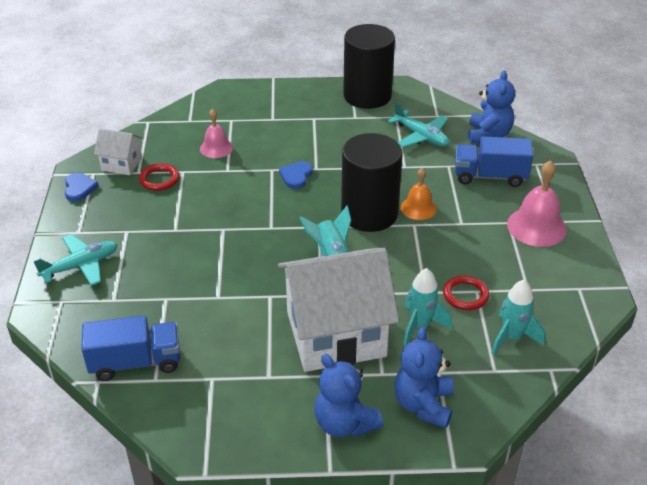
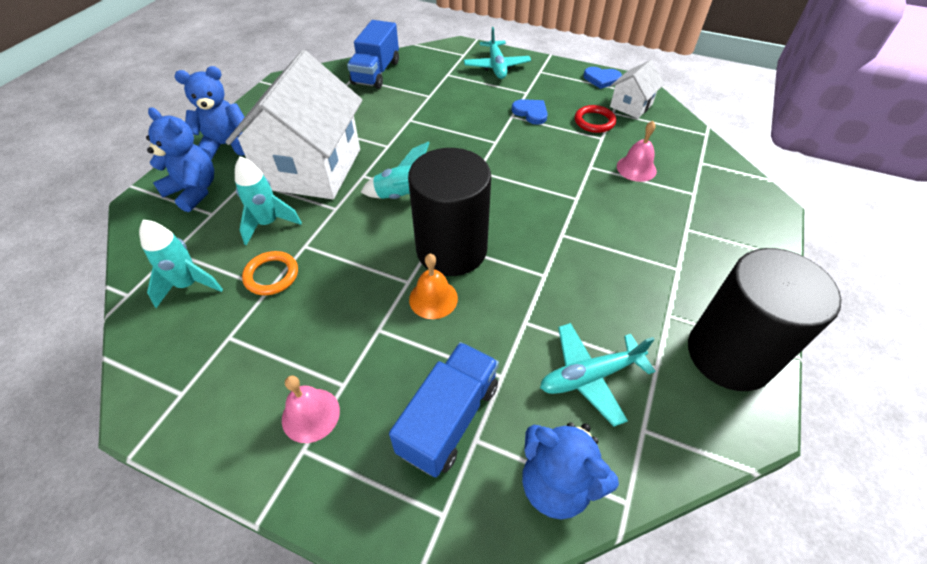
camera: 115 degrees right, 10 degrees up
blue heart [279,161,313,189] -> blue heart moved to [512,99,548,125]
red ring [443,275,489,310] -> orange ring [242,251,298,295]
pink bell [507,160,567,247] -> pink bell [282,375,340,443], size x0.63

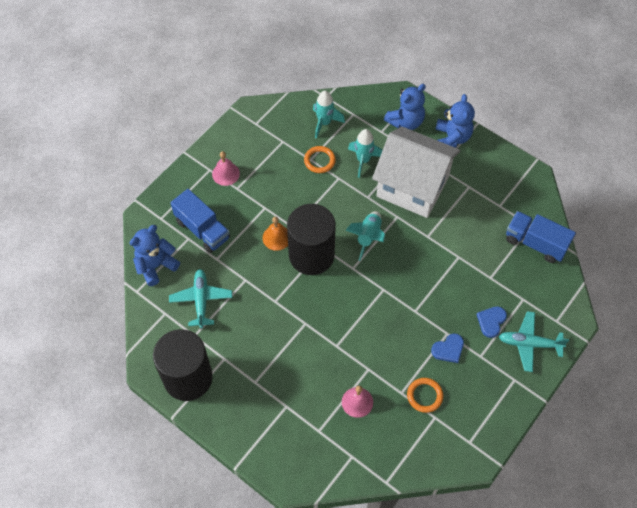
camera: 105 degrees right, 10 degrees up
red ring [575,105,616,133] -> orange ring [407,378,443,413]
blue heart [583,67,622,89] -> blue heart moved to [476,306,507,338]
white house [610,60,664,118] -> none

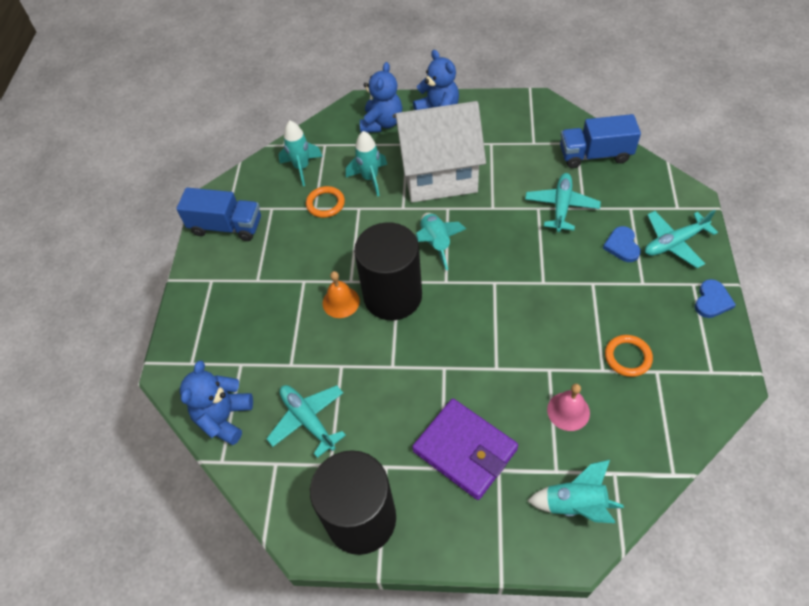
camera: 30 degrees left, 5 degrees down
blue truck [171,189,230,253] -> blue truck moved to [176,188,261,241]
pink bell [212,151,240,186] -> none
blue heart [431,334,464,363] -> blue heart moved to [695,279,736,318]
none -> purple wallet [412,399,518,500]
none -> turquoise plane [525,173,601,232]
none -> turquoise rocket [528,460,624,523]

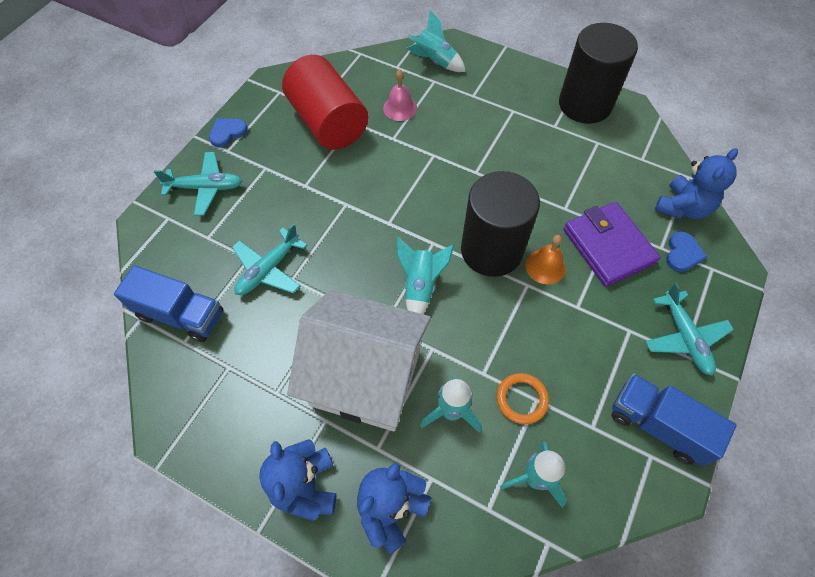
camera: 160 degrees left, 5 degrees up
turquoise plane [266,385,346,458] -> turquoise plane moved to [645,282,734,376]
purple wallet [412,399,518,500] -> purple wallet moved to [564,202,661,287]
blue heart [603,226,641,262] -> blue heart moved to [666,231,707,272]
orange ring [605,335,653,377] -> red cylinder [282,55,368,150]

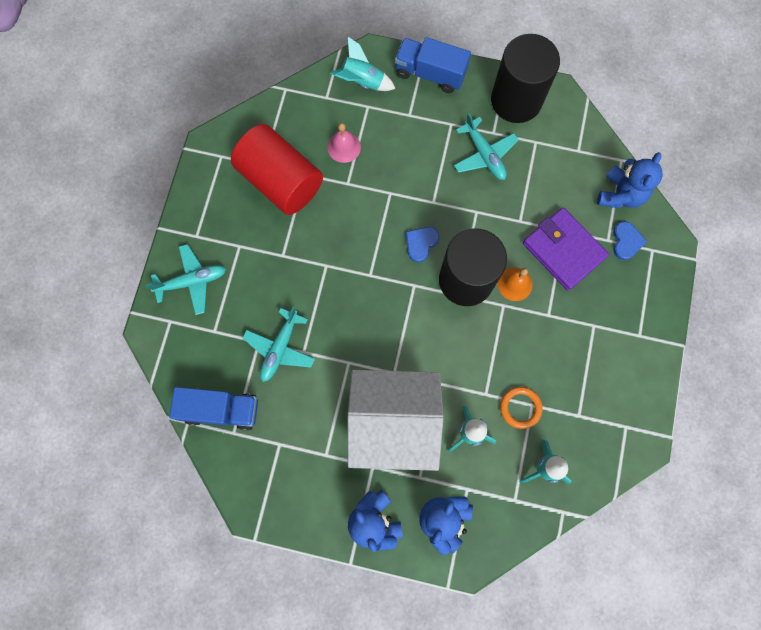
camera: 15 degrees left, 15 degrees up
blue heart [209,118,248,147] -> blue heart moved to [406,227,439,262]
turquoise rocket [397,237,454,314] -> none
blue truck [611,374,736,466] -> blue truck moved to [395,37,471,93]
turquoise plane [645,282,734,376] -> turquoise plane moved to [454,113,519,180]

